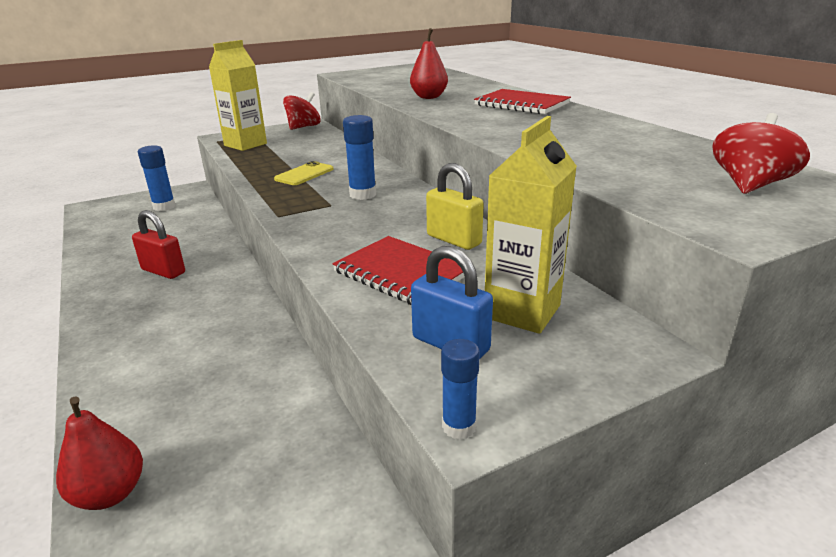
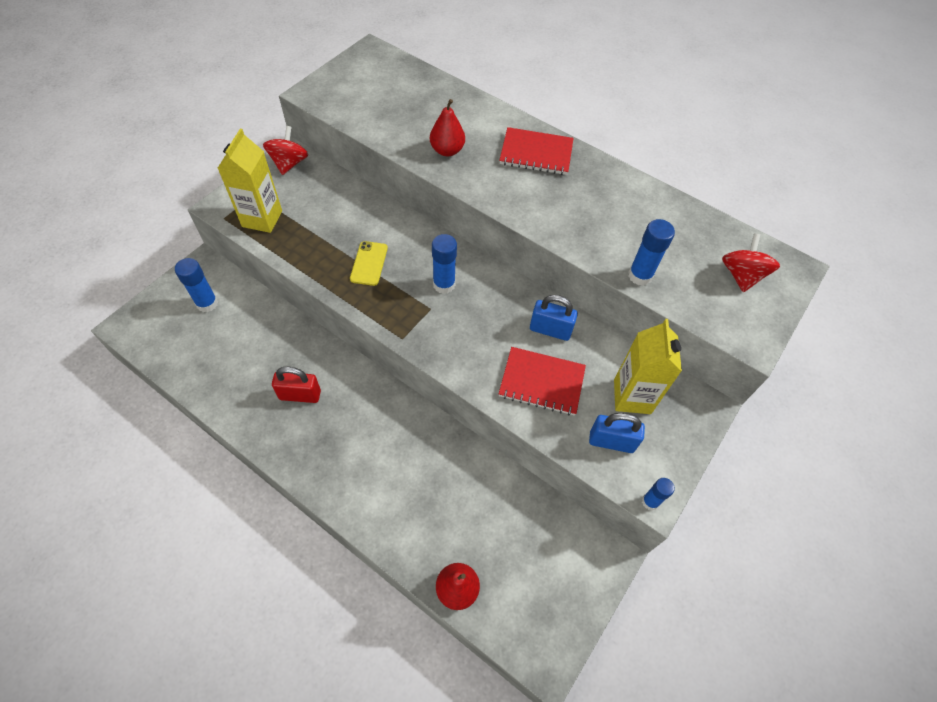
camera: 30 degrees left, 30 degrees up
yellow padlock [426,163,484,250] -> blue padlock [530,295,578,341]
none -> blue glue stick [628,219,675,286]

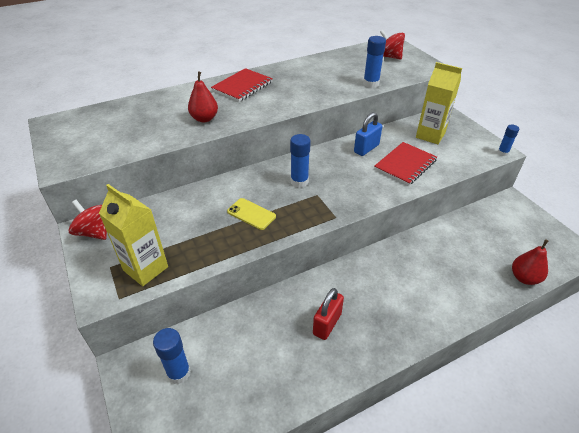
camera: 60 degrees left, 15 degrees down
blue padlock [589,413,645,453] -> none

